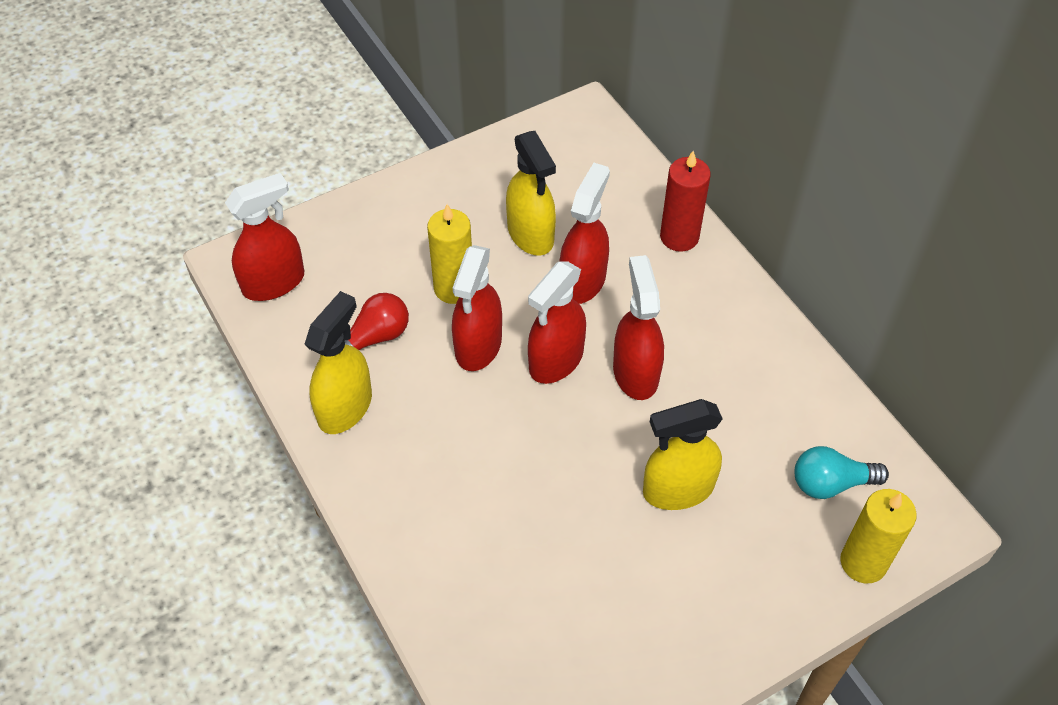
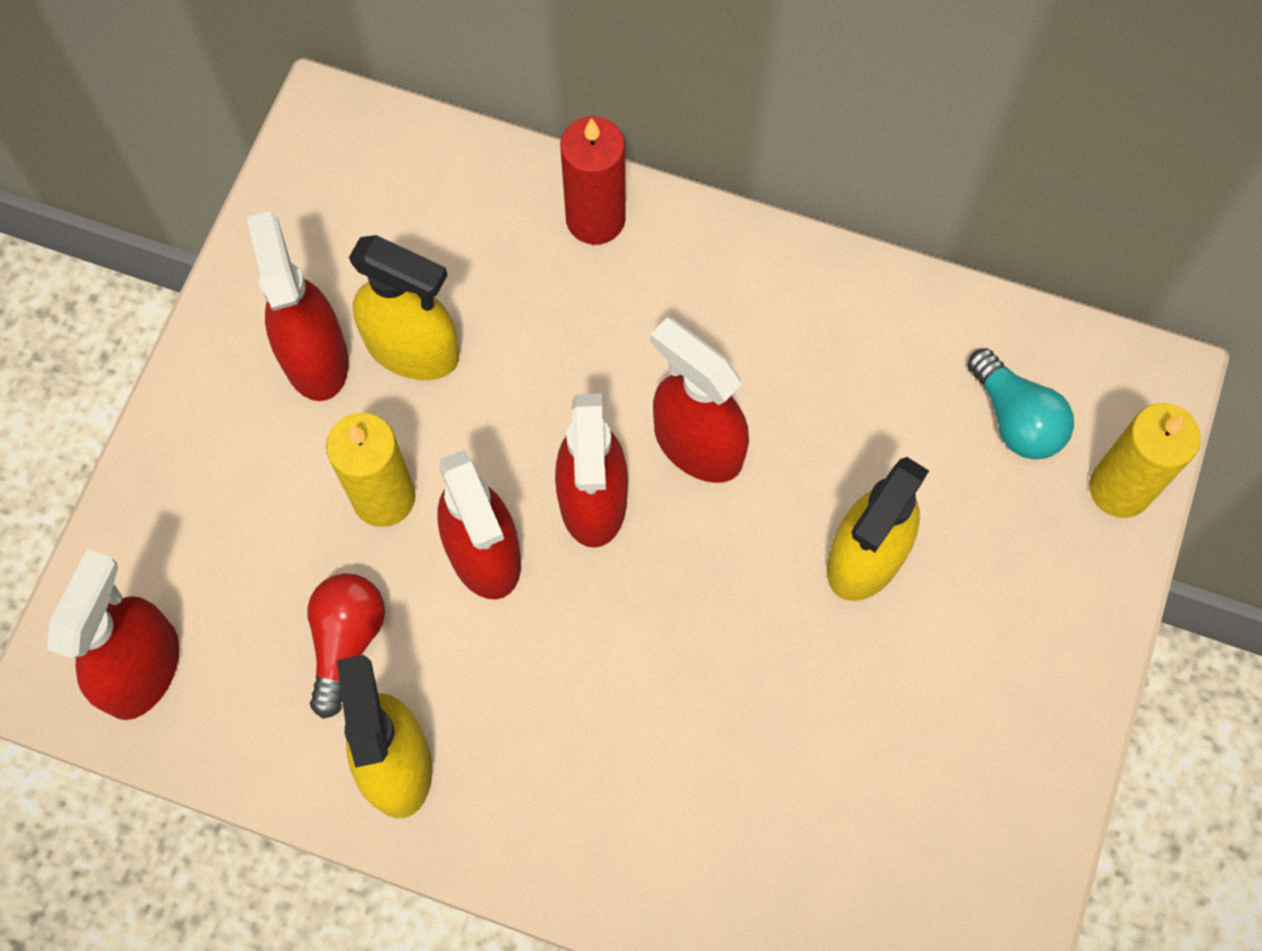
camera: 40 degrees left, 15 degrees up
red spray bottle [560,163,610,304] -> red spray bottle moved to [246,211,349,401]
turquoise light bulb [794,446,889,499] -> turquoise light bulb turned 75 degrees counterclockwise [967,348,1074,459]

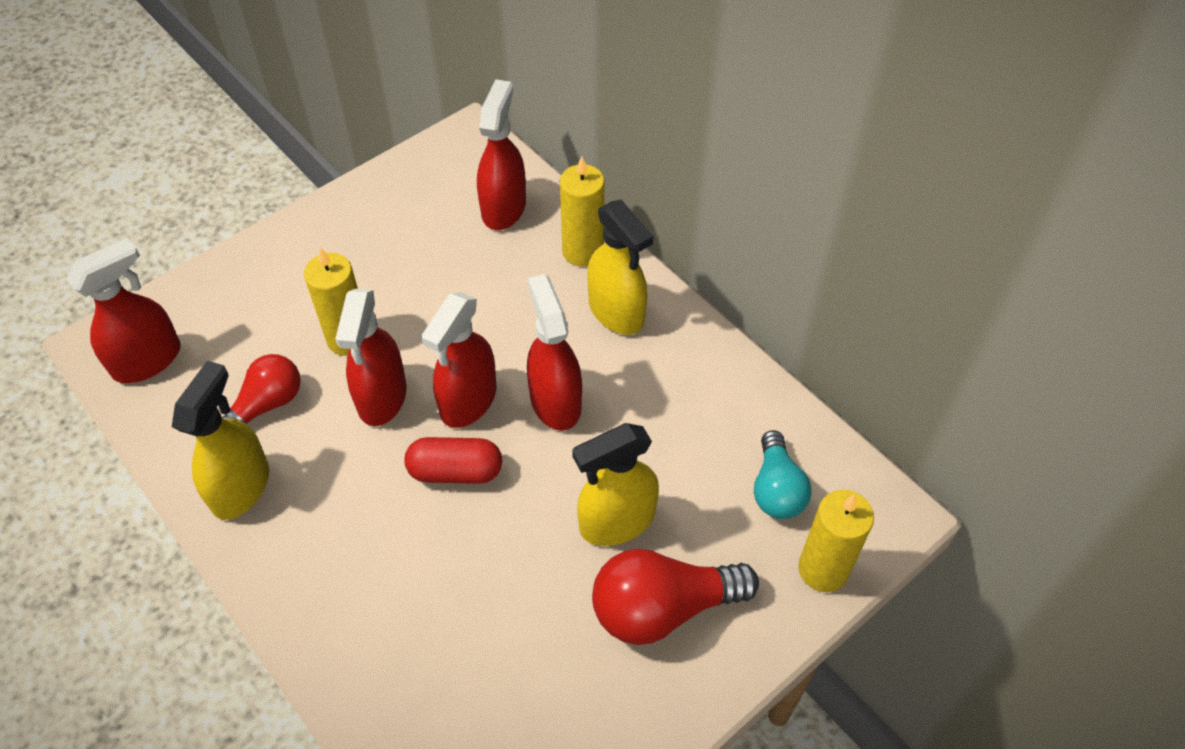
camera: 30 degrees right, 15 degrees down
red spray bottle [246,211,349,401] -> red spray bottle moved to [477,79,526,230]
yellow spray bottle [349,235,459,380] -> yellow spray bottle moved to [587,200,653,335]
red candle [560,116,626,245] -> yellow candle [560,156,604,267]
none -> red capsule [405,437,502,484]
none -> red light bulb [592,549,759,645]

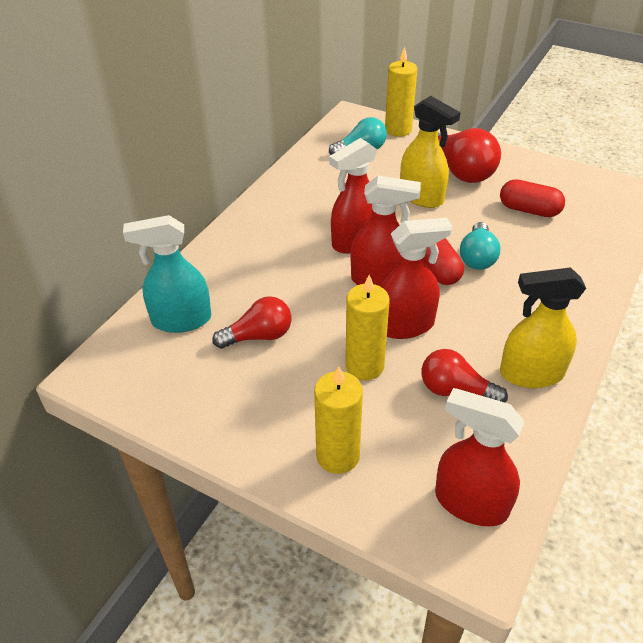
camera: 110 degrees left, 10 degrees down
red spray bottle [477,79,526,230] -> turquoise spray bottle [123,215,211,333]
yellow candle [560,156,604,267] -> yellow candle moved to [314,366,363,474]
yellow spray bottle [587,200,653,335] -> none
none -> red light bulb [212,296,291,349]
none -> turquoise light bulb [460,222,500,270]
none -> red capsule [500,179,565,217]

